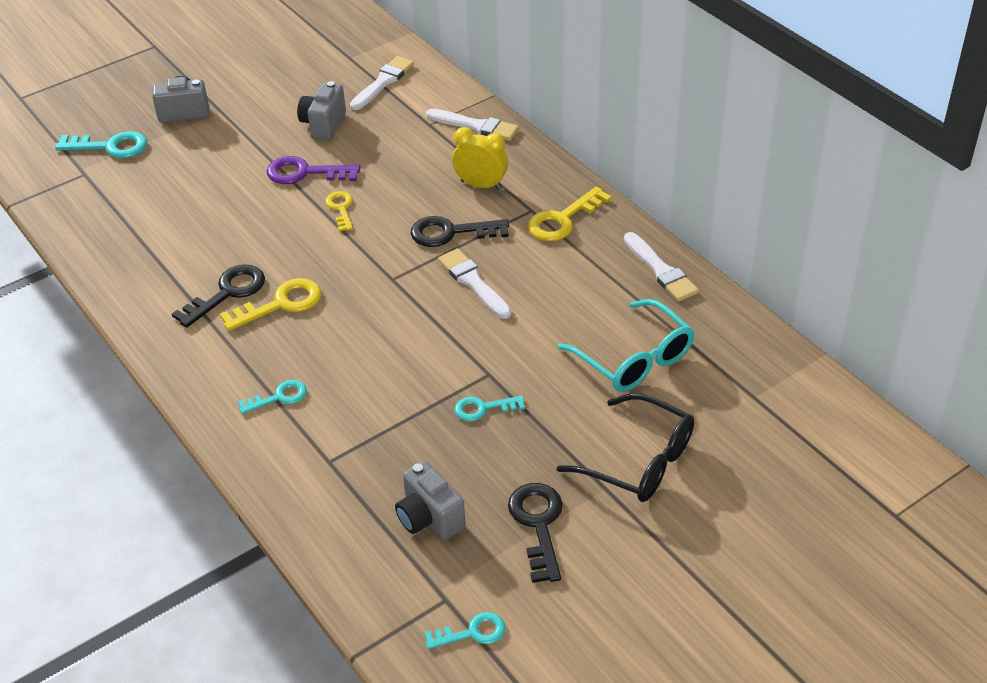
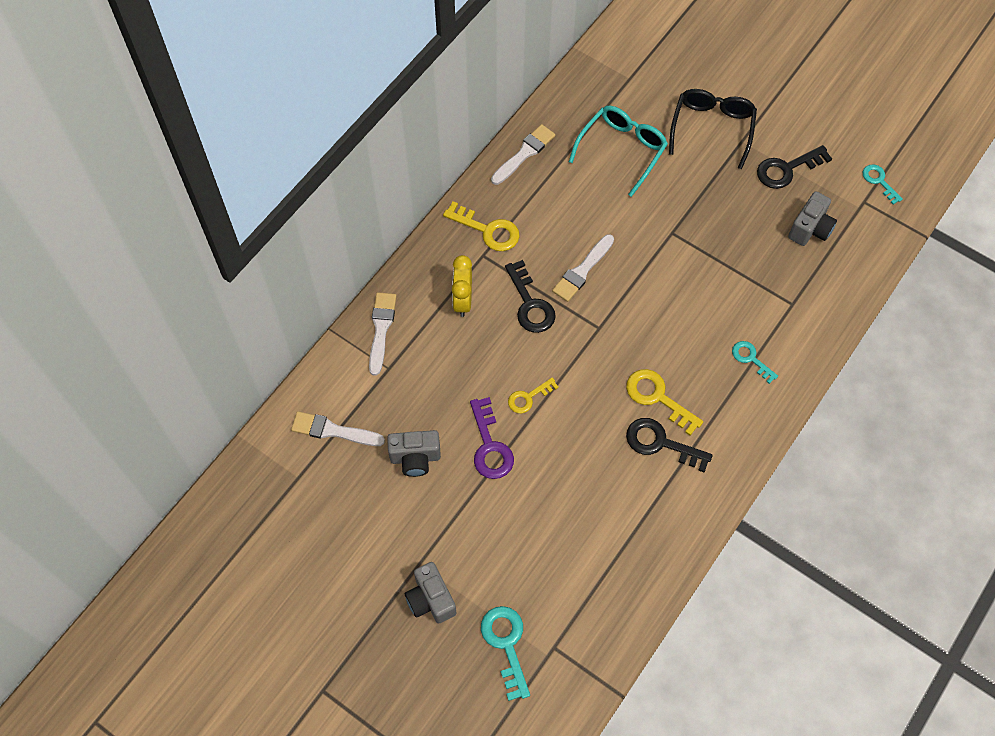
camera: 110 degrees left, 20 degrees up
turquoise key [455,396,525,421] -> none

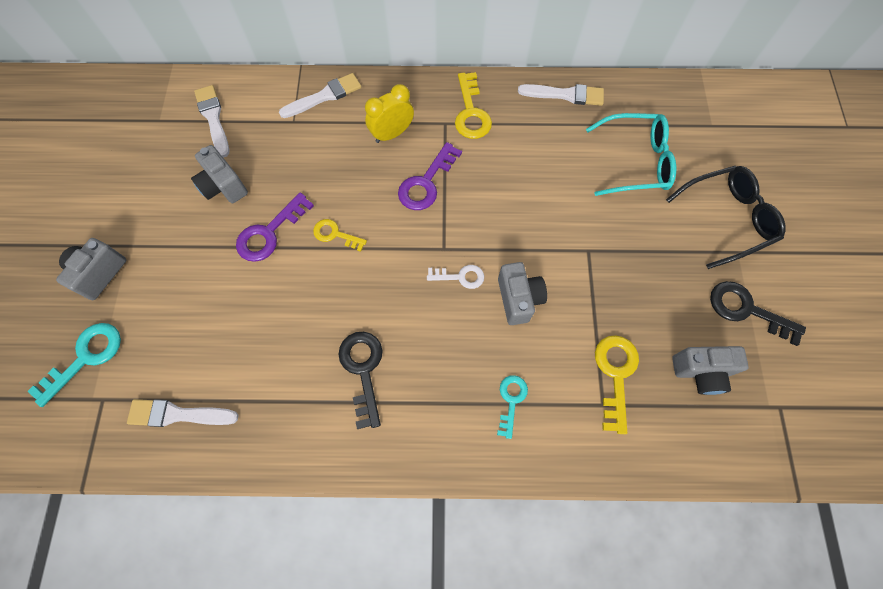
camera: 55 degrees right, 5 degrees up
black key [505,260,556,333] -> purple key [398,142,462,210]
white brush [552,234,614,302] -> white brush moved to [127,399,239,427]
yellow key [626,369,703,436] -> yellow key moved to [595,335,639,434]
turquoise key [863,164,903,205] -> none
none -> white key [427,265,484,289]
none -> grey camera [498,262,547,325]

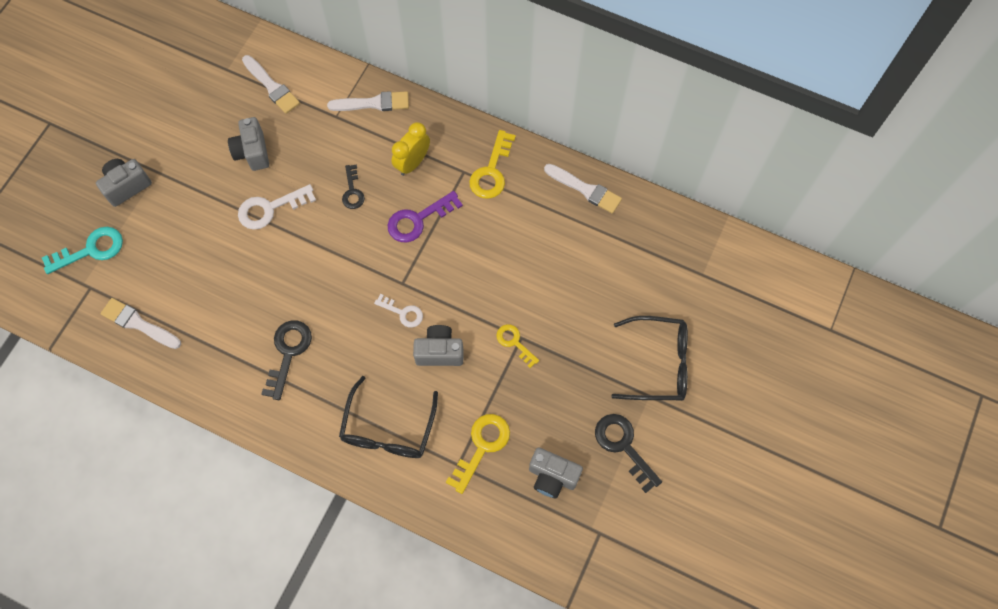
camera: 25 degrees right, 0 degrees up
white brush [194,85,229,158] -> white brush turned 135 degrees clockwise [242,55,300,114]
purple key [236,193,314,262] -> white key [238,184,316,230]
yellow key [313,219,367,252] -> yellow key moved to [496,324,539,368]
yellow clock [365,84,414,143] -> yellow clock turned 45 degrees counterclockwise [392,122,430,176]
turquoise key [497,375,528,439] -> black glasses [339,376,438,458]
grey camera [498,262,547,325] -> grey camera turned 105 degrees counterclockwise [413,325,464,366]
turquoise glasses [586,113,676,196] -> none
none -> black key [342,165,365,209]

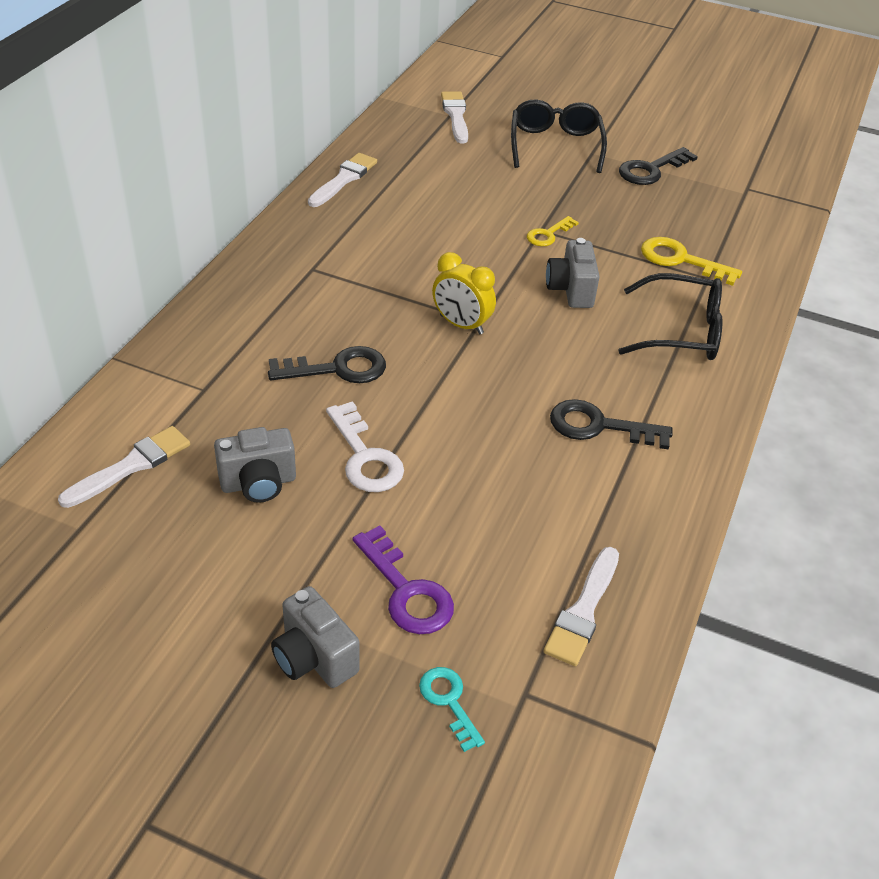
camera: 95 degrees left, 25 degrees down
turquoise key [42,227,123,274] -> turquoise key [419,667,485,752], size x0.63
white brush [327,91,409,111] -> white brush moved to [441,91,468,143]
black key [342,165,365,209] -> black key [268,346,386,383], size x1.59
white key [374,294,423,328] -> none
purple key [388,191,463,243] -> purple key moved to [353,525,454,634]
yellow clock [392,122,430,176] -> yellow clock moved to [432,252,496,334]
yellow key [469,130,516,199] -> none
grey camera [529,448,583,498] -> none

